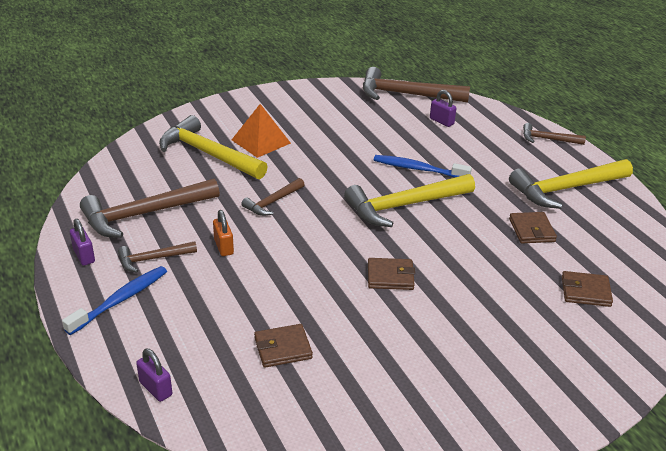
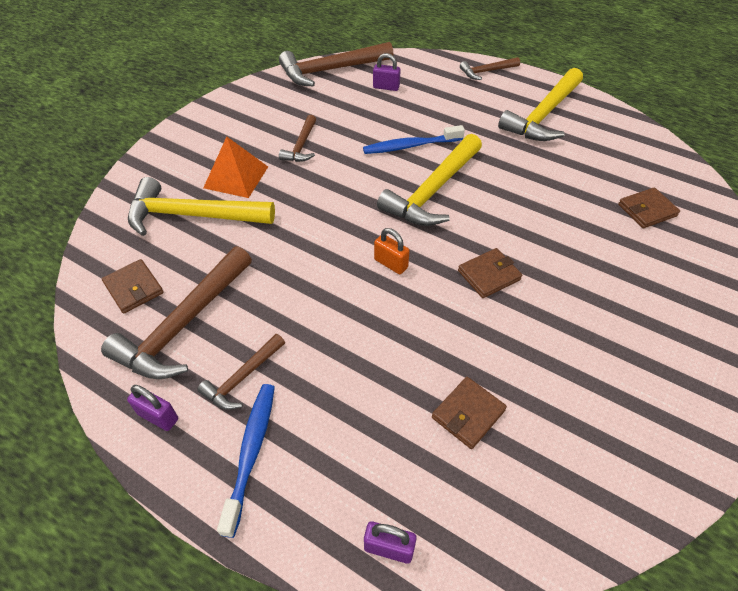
camera: 30 degrees left, 15 degrees up
orange padlock [213,210,234,256] -> orange padlock moved to [374,228,410,274]
brown hammer [241,178,305,216] -> brown hammer moved to [279,115,316,162]
brown wallet [509,212,557,243] -> brown wallet moved to [102,259,164,314]

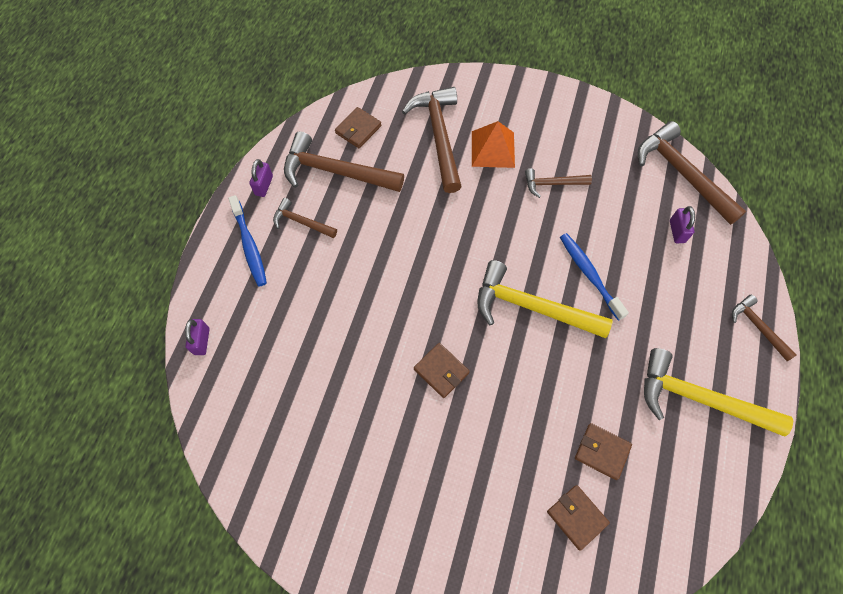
camera: 75 degrees right, 15 degrees up
yellow hammer [128,177,275,236] -> brown hammer [402,87,462,193]
blue toothbrush [217,384,275,538] -> blue toothbrush turned 75 degrees clockwise [228,195,267,286]
orange padlock [374,228,410,274] -> none
brown wallet [432,377,507,449] -> brown wallet moved to [575,423,632,480]

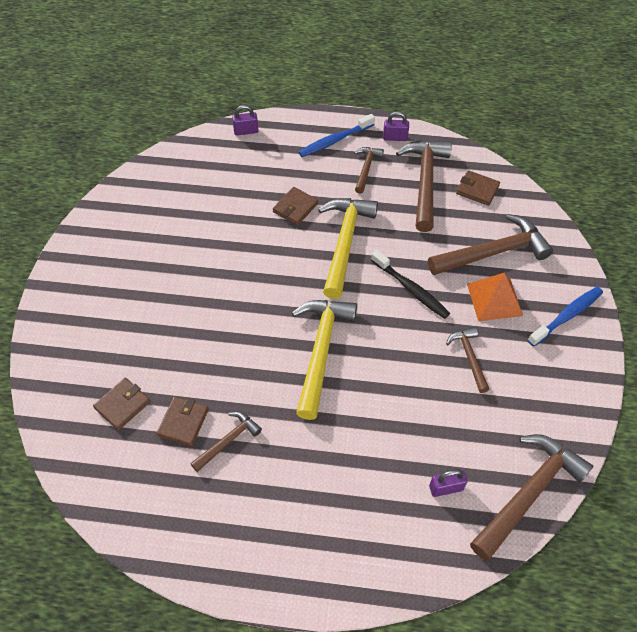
camera: 80 degrees right, 10 degrees down
brown wallet [414,343,470,398] -> brown wallet moved to [273,187,318,225]
blue toothbrush [560,233,629,321] -> blue toothbrush moved to [528,287,603,347]
yellow hammer [644,348,793,437] -> yellow hammer moved to [318,198,378,299]
brown hammer [732,295,796,361] -> brown hammer moved to [190,412,262,472]
none -> black toothbrush [371,250,450,319]

